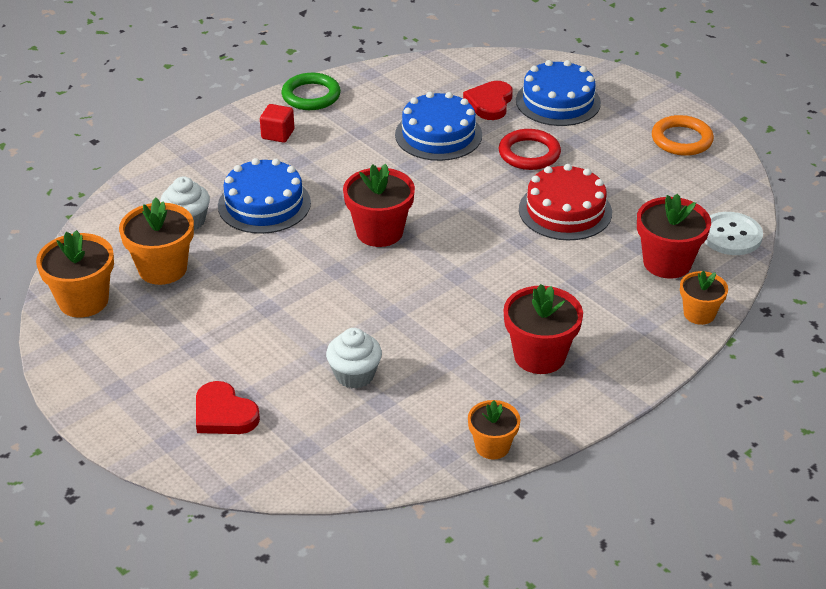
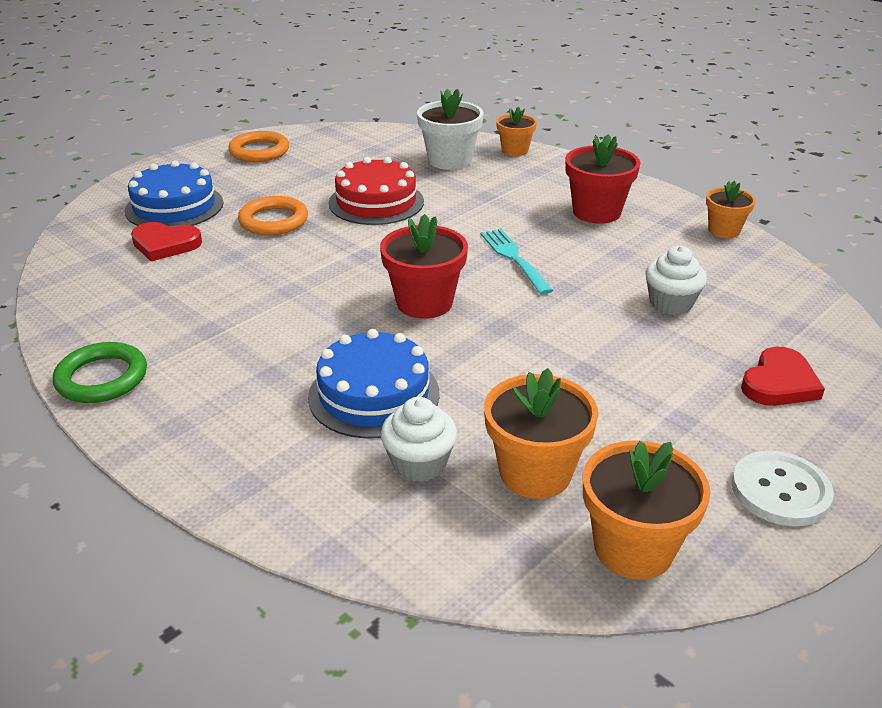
camera: 95 degrees left, 5 degrees down
red cube [260,104,294,143] -> none
blue cake [395,92,482,161] -> none
red ring [499,129,561,170] -> orange ring [238,196,308,235]
red flower pot [637,194,711,279] -> white flower pot [417,89,484,170]
white button [704,212,763,255] -> white button moved to [732,451,834,526]
none -> turquoise fork [480,229,553,295]

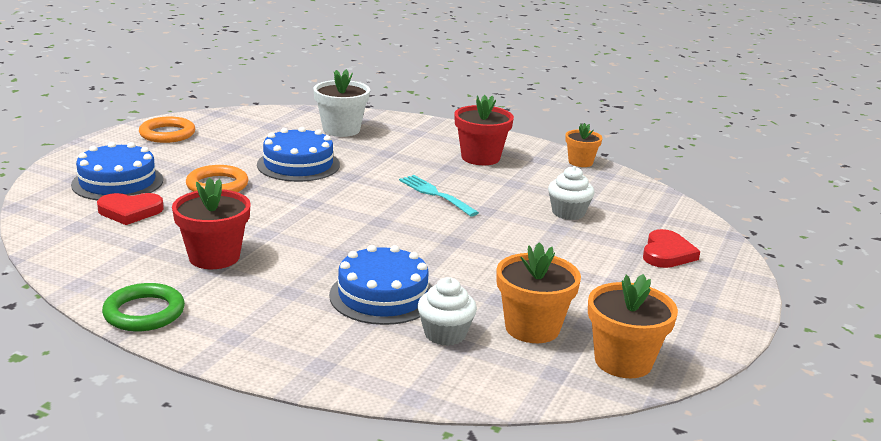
camera: 20 degrees left, 10 degrees down
red cake [329,157,424,225] -> blue cake [257,127,340,182]
red flower pot [380,214,468,319] -> red flower pot moved to [172,178,251,269]
orange flower pot [496,107,537,156] -> none
white button [732,451,834,526] -> none

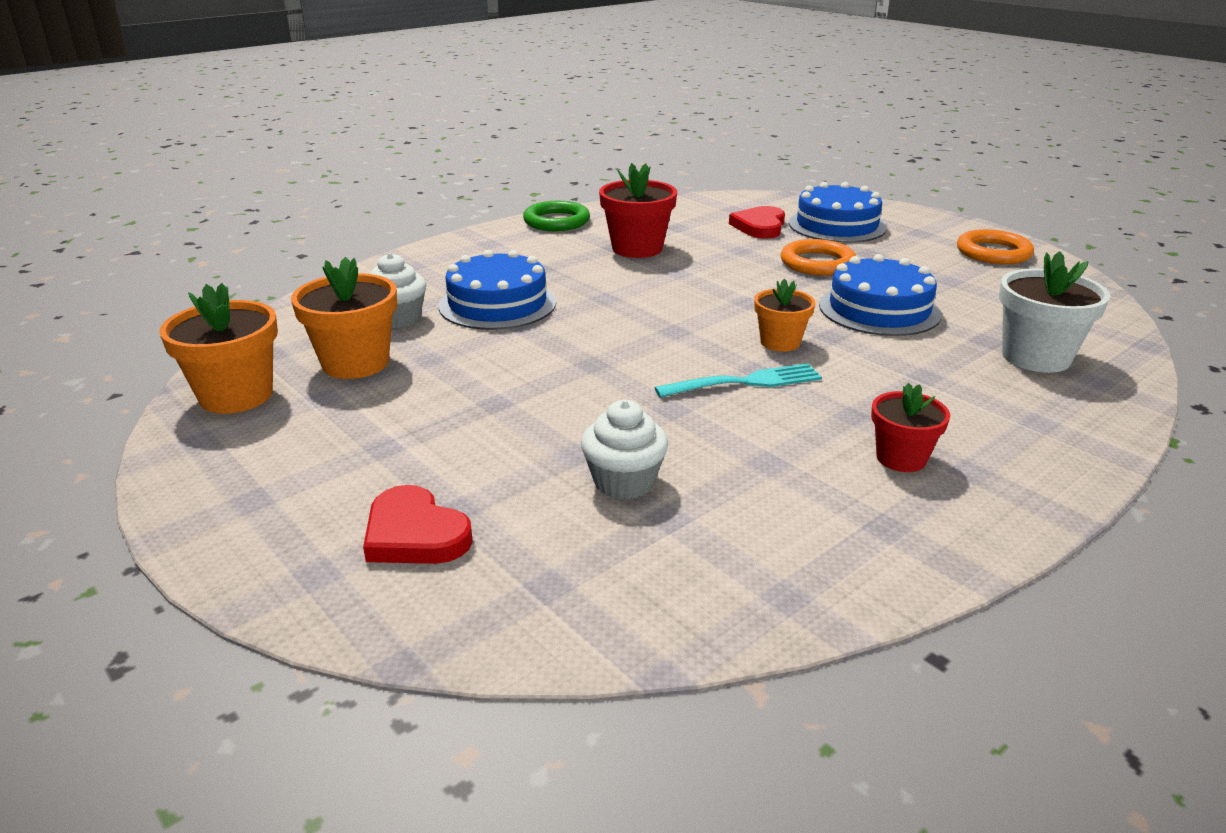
camera: 115 degrees right, 5 degrees up
red flower pot [454,95,514,165] -> red flower pot [871,383,950,472], size x0.63
orange flower pot [565,123,603,167] -> orange flower pot moved to [754,279,815,351]

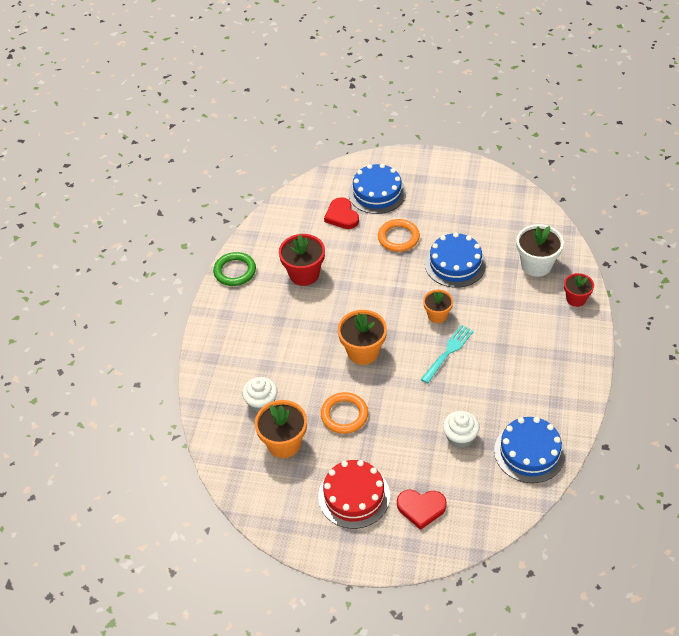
camera: 35 degrees left, 20 degrees up
orange flower pot [159,283,278,414] -> orange flower pot moved to [338,310,387,365]
blue cake [439,250,556,330] -> blue cake moved to [494,417,565,483]
red flower pot [871,383,950,472] -> red flower pot moved to [564,273,594,307]
orange ring [957,229,1034,264] -> orange ring moved to [321,392,368,434]
none -> red cake [318,460,390,529]

